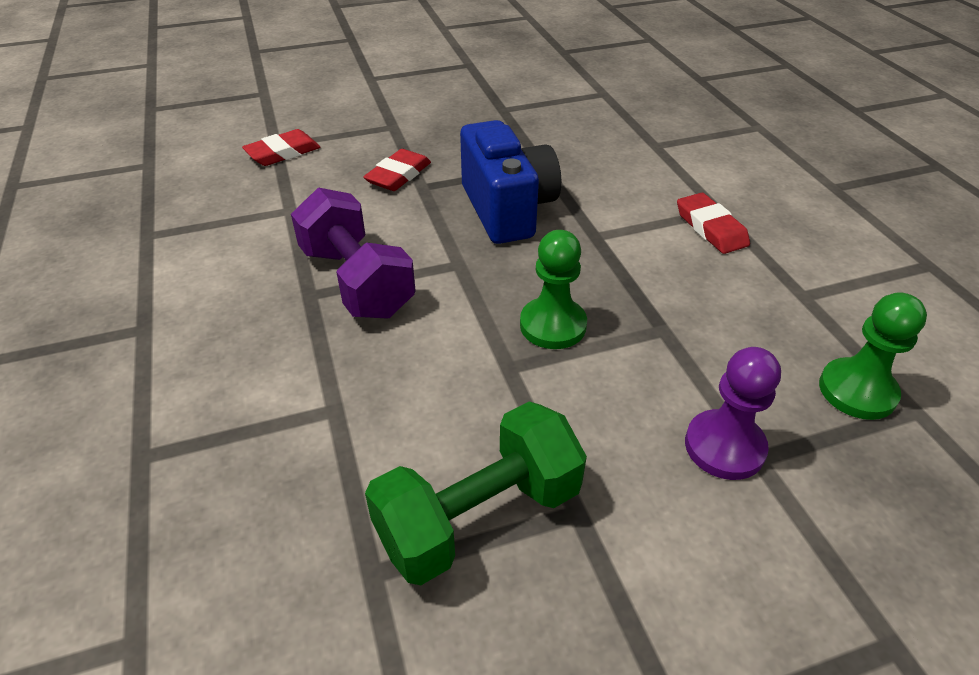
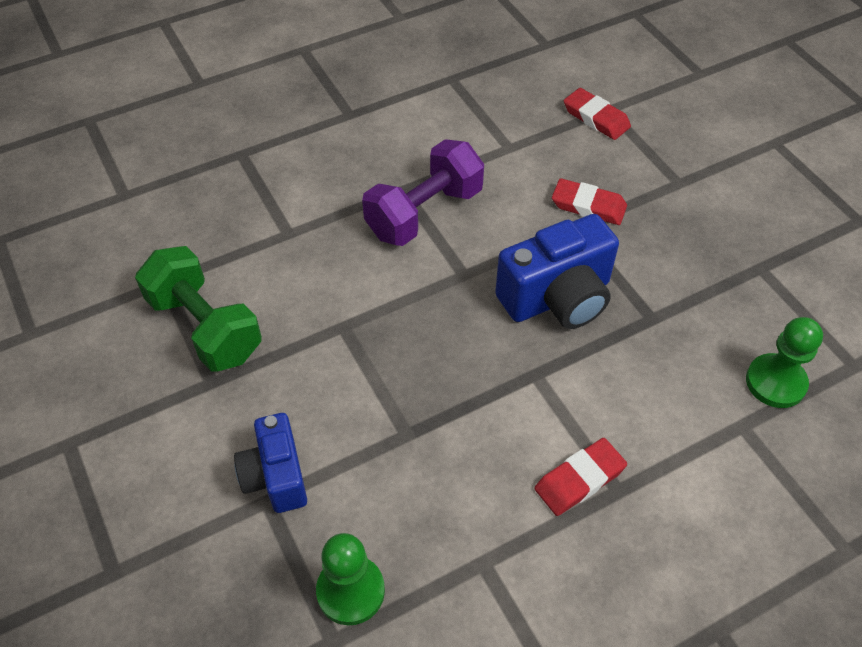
camera: 80 degrees right, 10 degrees up
green pawn [520,230,587,349] -> green pawn moved to [746,317,823,408]
purple pawn [685,347,781,480] -> blue camera [234,413,307,513]

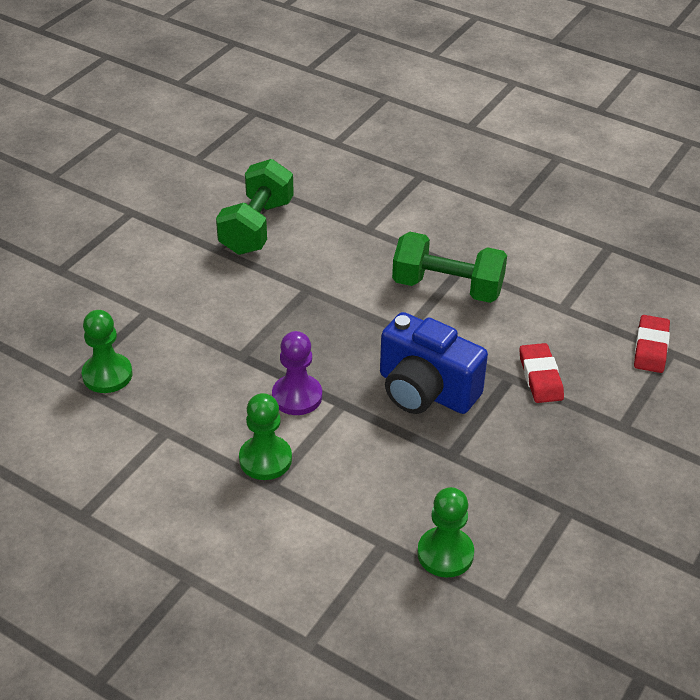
camera: 60 degrees right, 10 degrees down
blue camera [234,413,307,513] -> none
purple dumbbell [362,139,484,246] -> green dumbbell [392,232,507,303]
red eraser [535,438,627,516] -> green pawn [239,393,292,480]
none -> purple pawn [272,331,322,415]

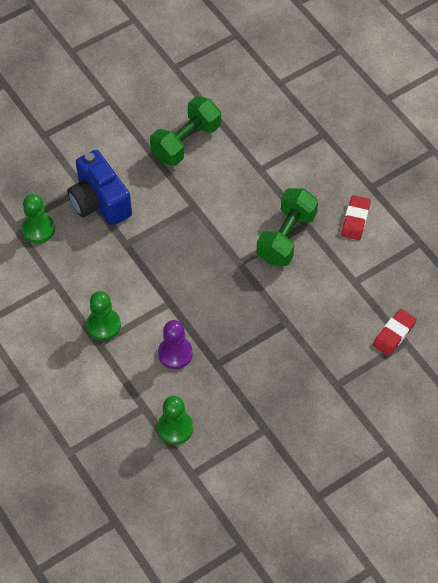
camera: 25 degrees right, 15 degrees up
purple pawn [272,331,322,415] -> purple pawn moved to [158,320,193,369]
blue camera [380,312,488,414] -> blue camera moved to [67,150,132,226]
green dumbbell [392,232,507,303] -> green dumbbell turned 75 degrees clockwise [257,188,318,266]
red eraser [519,343,564,403] -> red eraser moved to [341,195,371,240]

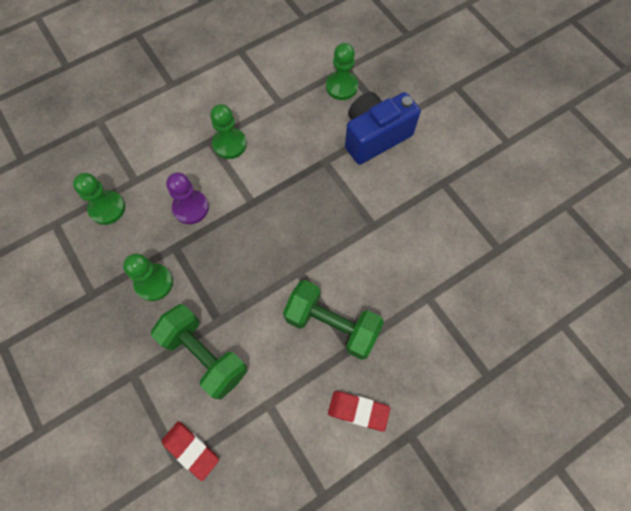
camera: 90 degrees right, 10 degrees up
green dumbbell [150,96,221,166] -> green dumbbell moved to [151,304,248,399]
none -> green pawn [123,253,173,301]

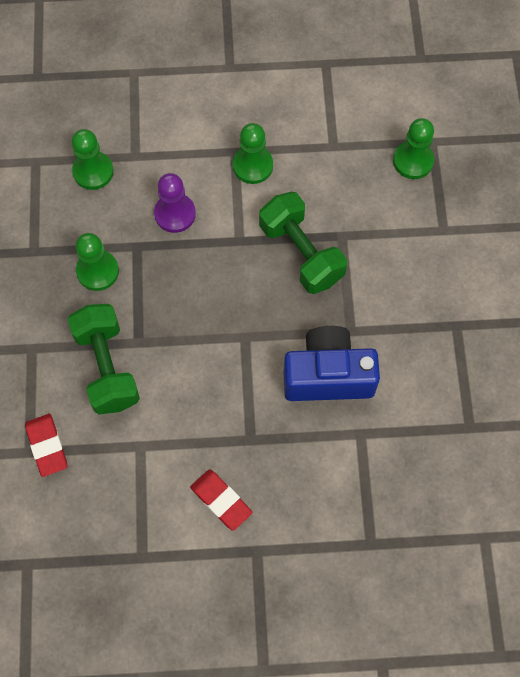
camera: 30 degrees right, 0 degrees up
green dumbbell [283,280,384,360] -> green dumbbell moved to [259,192,347,294]
blue camera [345,92,421,165] -> blue camera moved to [284,326,380,401]

